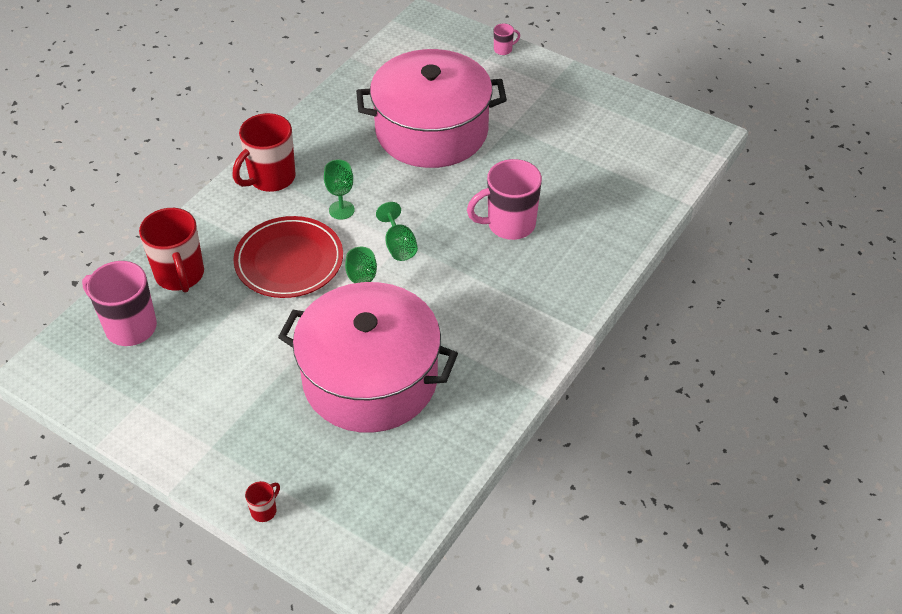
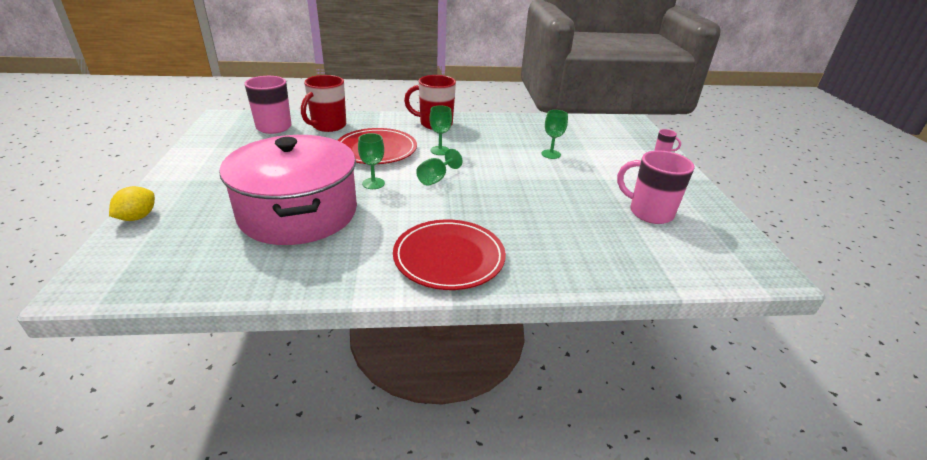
camera: 50 degrees right, 15 degrees down
red mug [245,481,280,522] -> yellow lemon [109,186,155,221]
pink pot [356,49,507,168] -> green goblet [541,110,568,159]
pink mug [467,159,542,240] -> pink mug moved to [617,150,695,224]
none -> red plate [393,219,506,290]

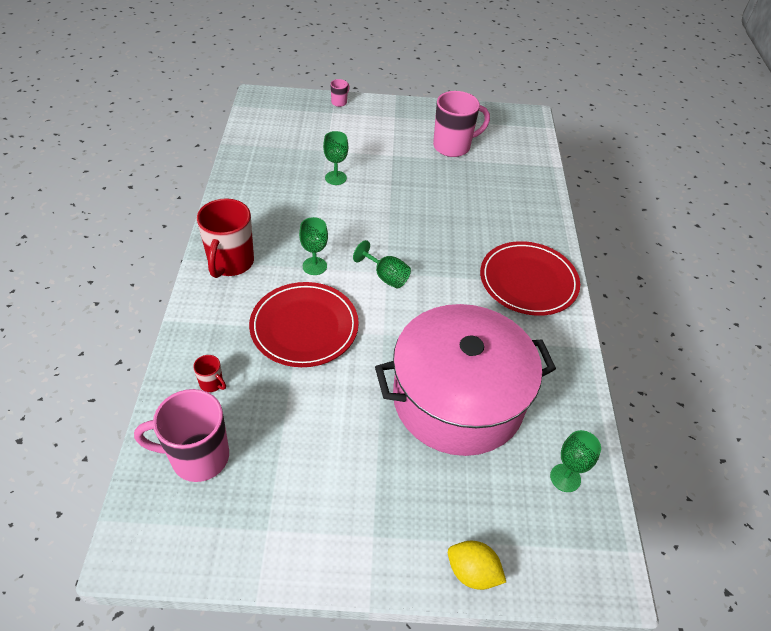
camera: 85 degrees left, 15 degrees up
red mug [301,75,346,132] -> red mug [193,355,226,392], size x0.44
green goblet [358,133,385,189] -> green goblet moved to [550,430,601,492]
pink mug [617,150,695,224] -> pink mug turned 150 degrees counterclockwise [433,91,490,157]

